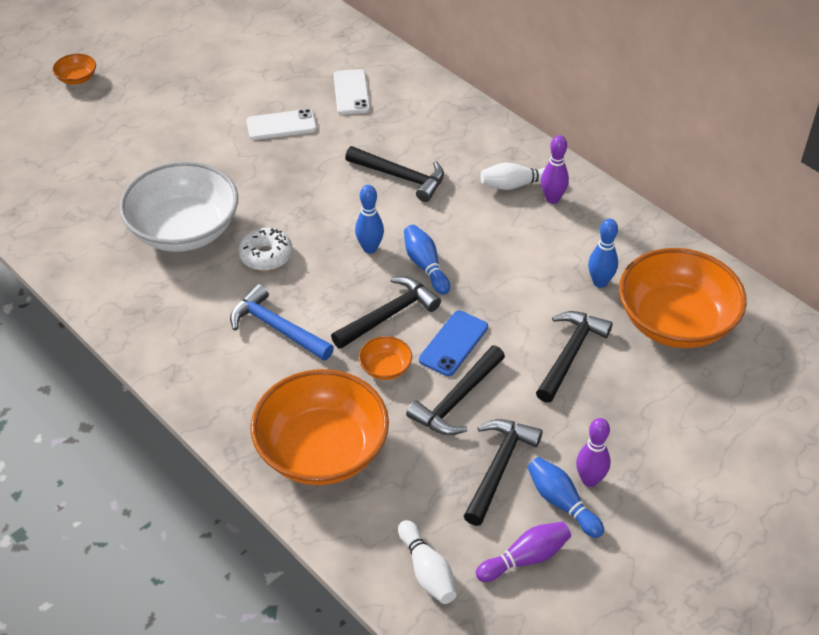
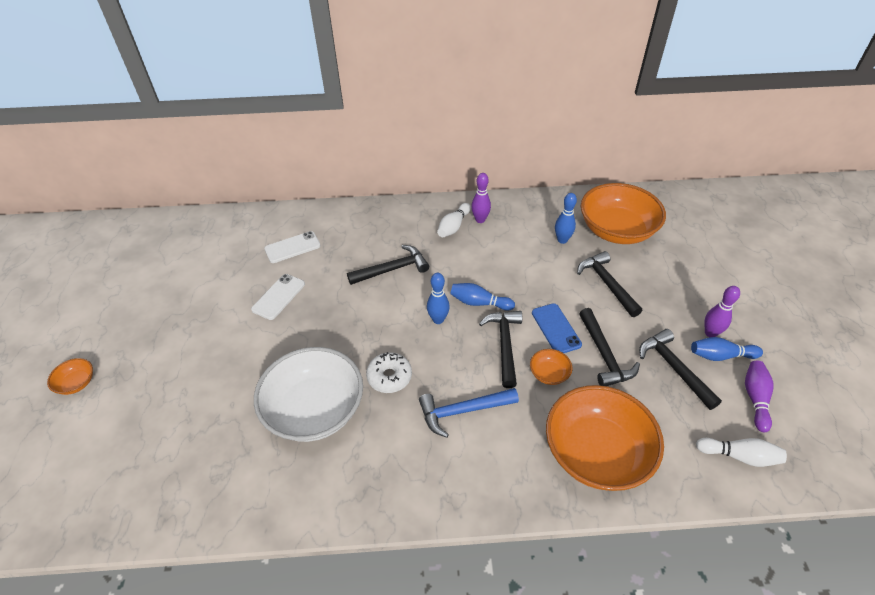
camera: 50 degrees left, 0 degrees up
white phone [333,69,370,114] -> white phone turned 60 degrees counterclockwise [264,231,321,263]

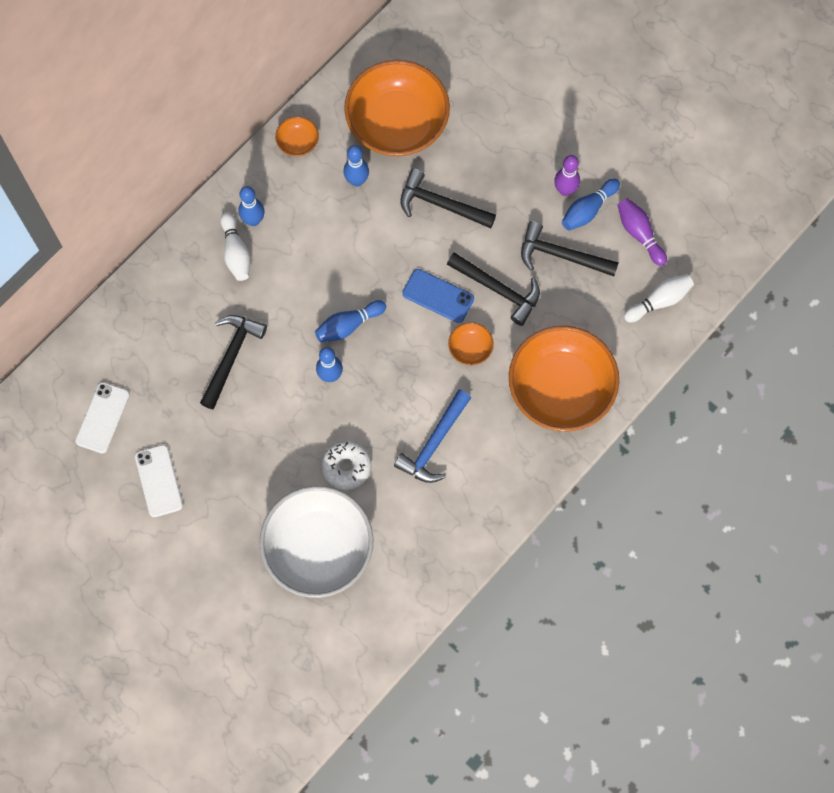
camera: 45 degrees left, 25 degrees up
orange bowl [47,358,93,395] -> orange bowl moved to [275,116,319,156]
purple bowling pin [471,173,491,223] -> blue bowling pin [239,186,264,226]
black hammer [479,311,522,388] -> none

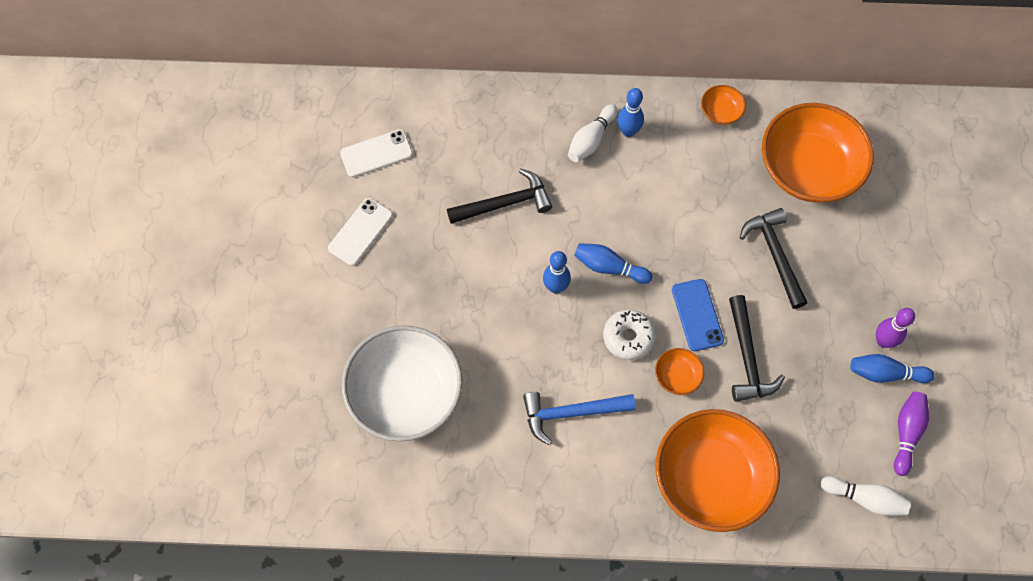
camera: 50 degrees right, 5 degrees down
white donut [321,440,372,490] -> white donut moved to [603,309,656,360]
blue bowling pin [343,145,369,187] -> none
black hammer [521,221,619,276] -> none

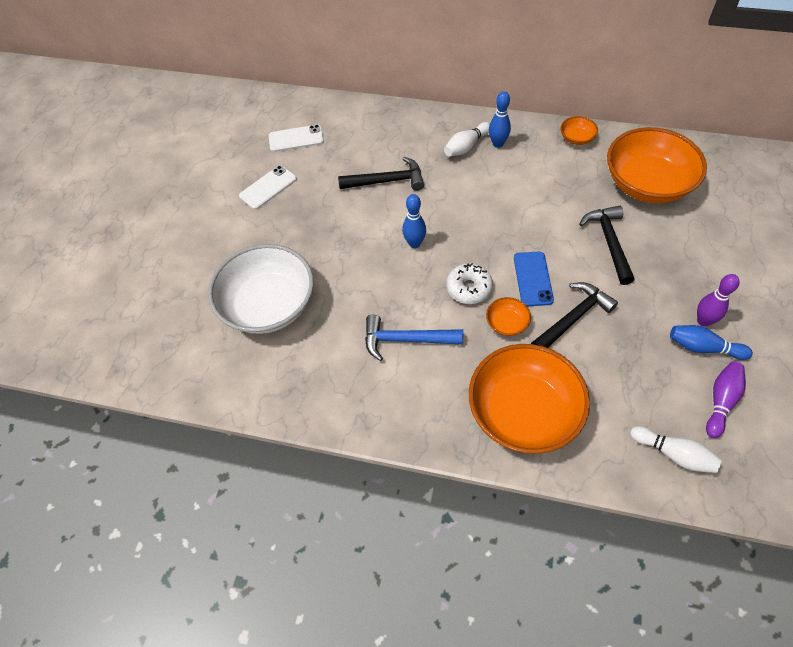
camera: 15 degrees right, 10 degrees down
blue bowling pin [574,243,652,284] -> none
black hammer [729,295,785,402] -> black hammer turned 135 degrees counterclockwise [531,282,618,348]

